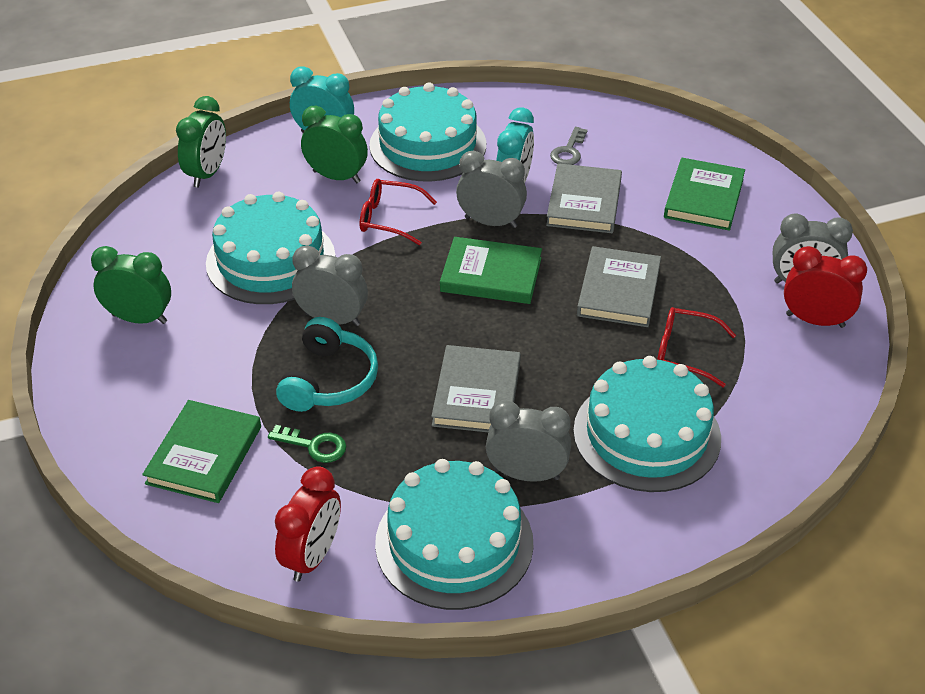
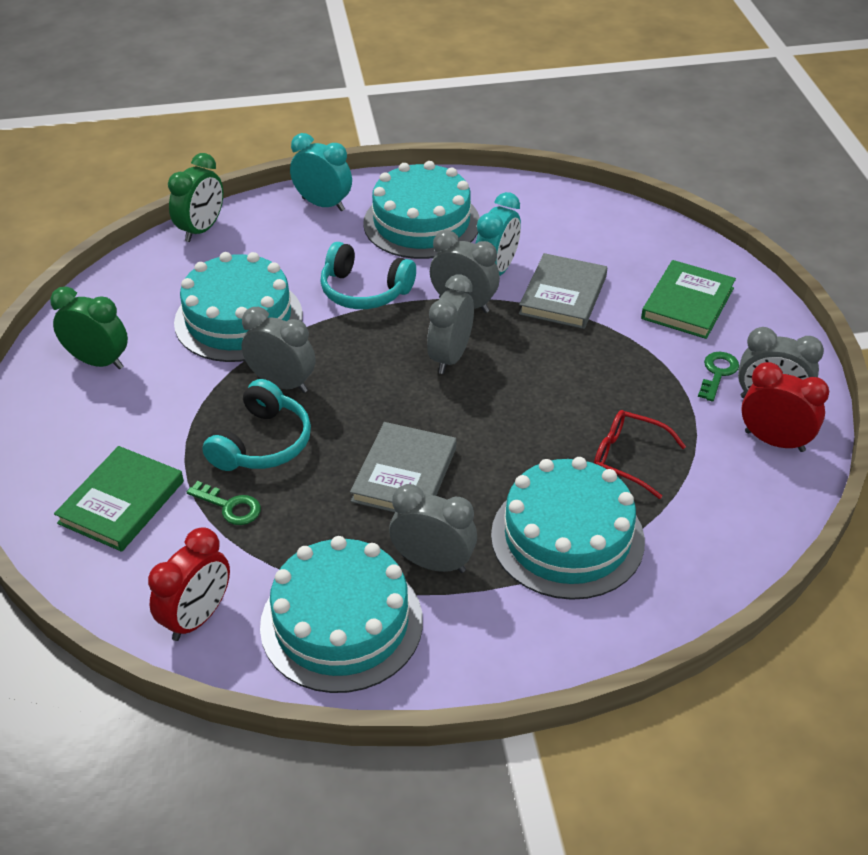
camera: 10 degrees right, 0 degrees up
green clock [301,106,368,183] -> none
red glasses [360,179,437,245] -> turquoise headphones [320,242,416,309]
green book [440,237,542,304] -> grey clock [427,274,474,374]
grey key [550,127,588,165] -> none
grey book [577,246,661,327] -> none
none -> green key [698,352,739,402]

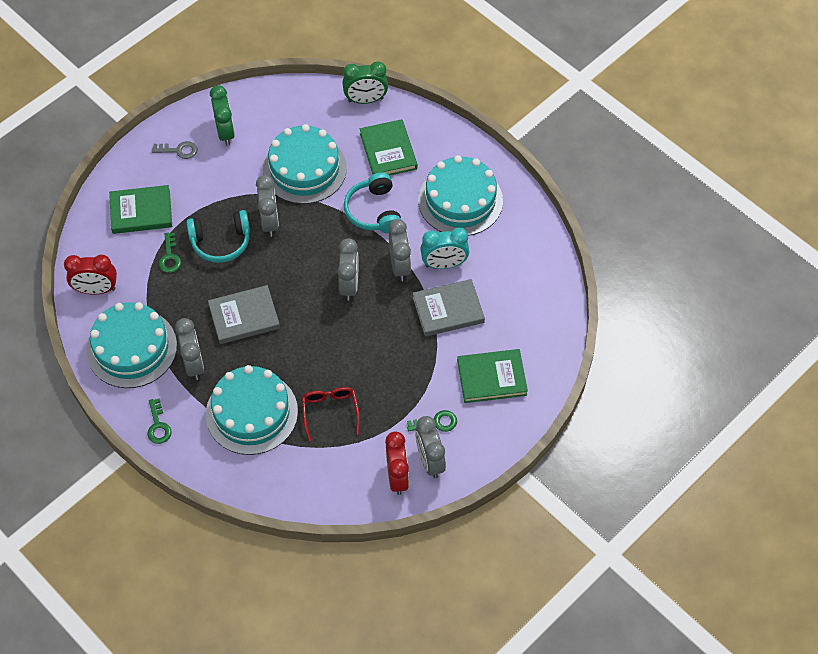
camera: 55 degrees right, 15 degrees up
turquoise clock [290,133,352,211] -> none
grey clock [427,274,474,374] -> grey clock turned 105 degrees clockwise [337,238,359,301]
none -> green key [147,398,172,444]
none -> grey key [152,141,198,159]
none -> green book [360,119,417,176]

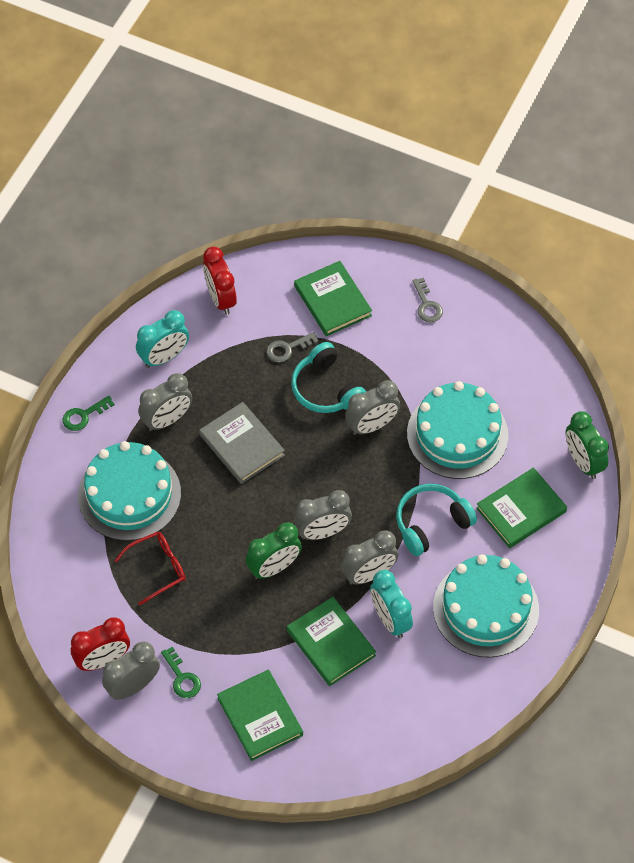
camera: 70 degrees right, 0 degrees up
turquoise cake [86,302,177,388] -> turquoise clock [136,310,189,368]
green key [159,233,181,273] -> grey key [266,332,319,362]
green clock [210,85,235,146] -> green clock moved to [245,522,302,579]
grey book [413,279,485,337] -> green book [287,597,376,686]

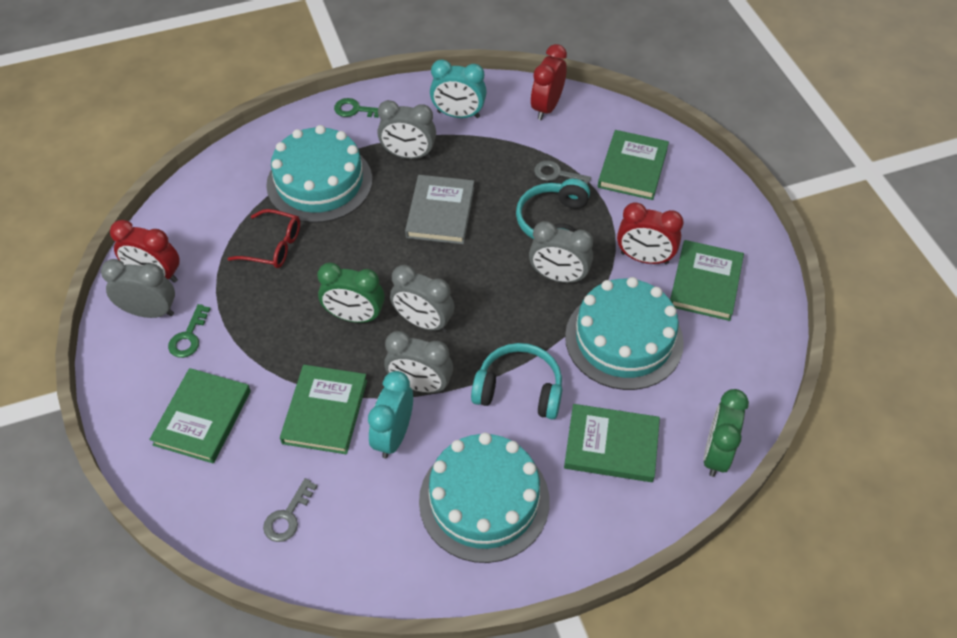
camera: 45 degrees right, 5 degrees down
grey key [412,278,443,322] -> grey key moved to [263,478,317,542]
none -> red clock [617,202,683,264]
none -> green book [670,240,744,321]

